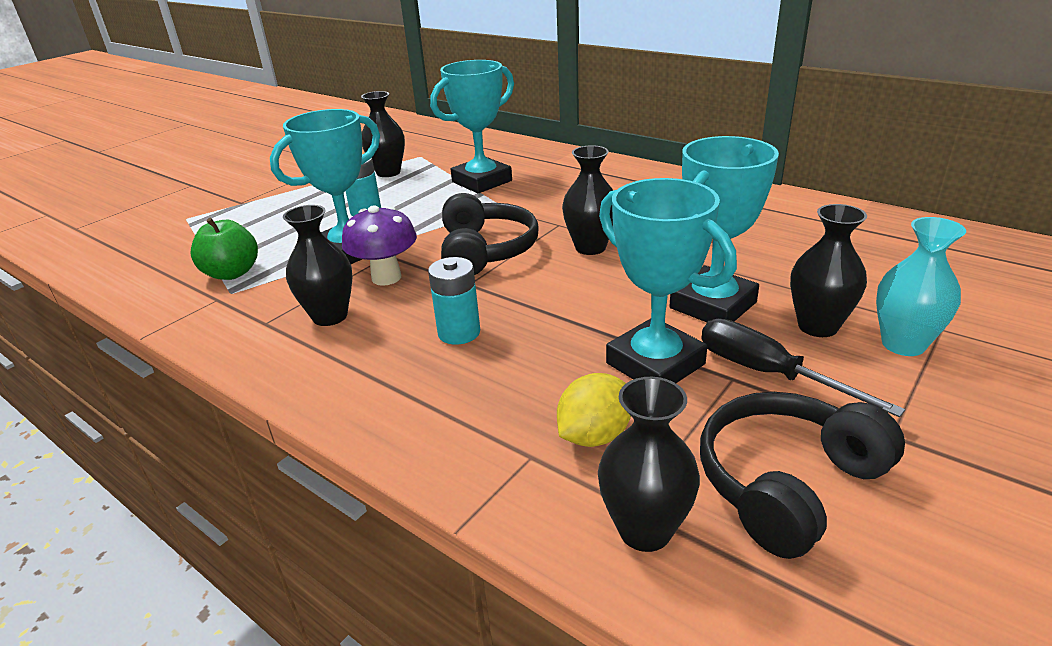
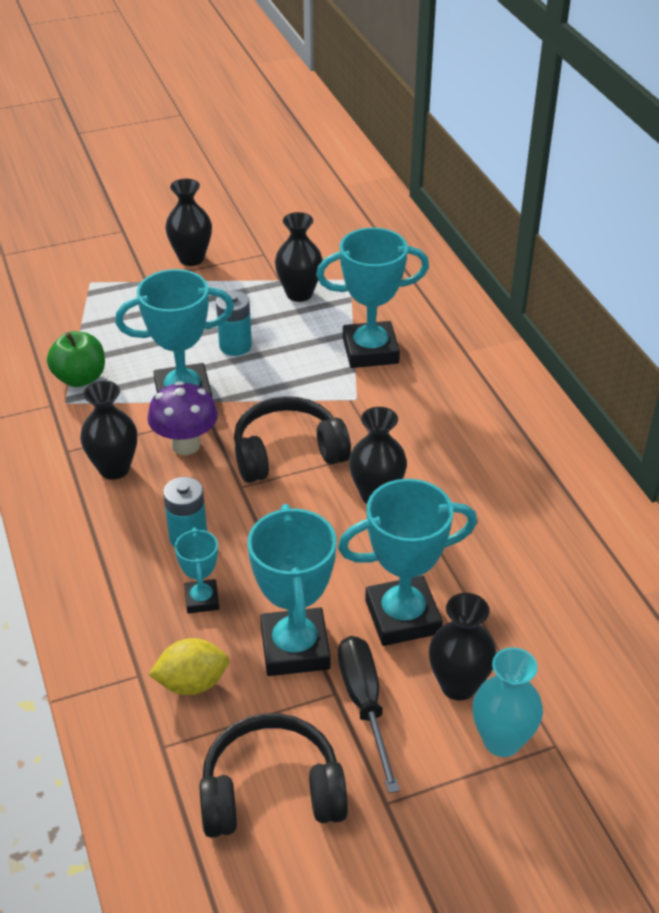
camera: 30 degrees right, 10 degrees up
black headphones [441,193,539,275] -> black headphones turned 135 degrees counterclockwise [234,396,351,483]
black vase [598,377,700,552] -> black vase moved to [165,179,212,266]
none -> turquoise trophy [175,527,219,614]

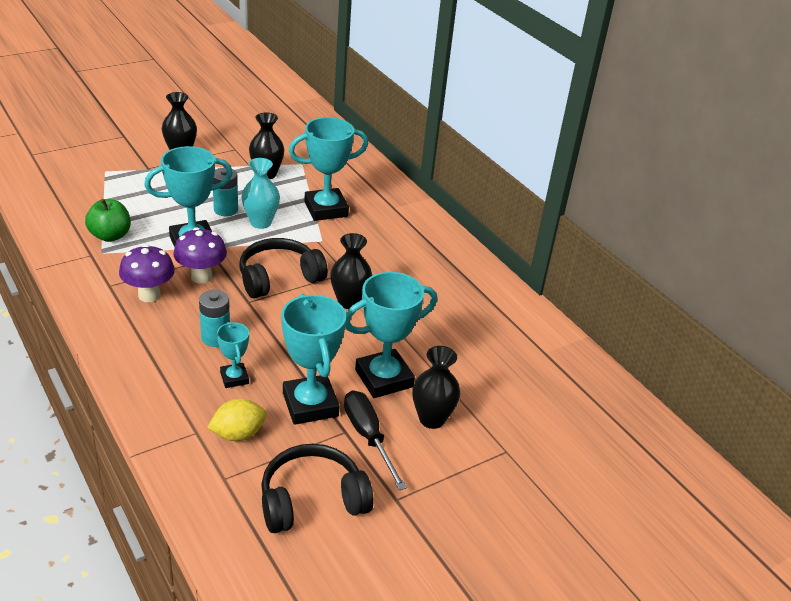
camera: 15 degrees left, 5 degrees down
black vase [80,381,137,480] -> purple mushroom [119,244,175,302]
turquoise vase [473,647,543,757] -> turquoise vase moved to [242,158,280,229]

